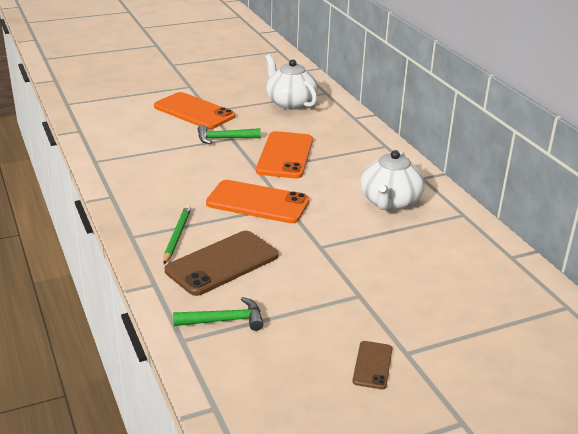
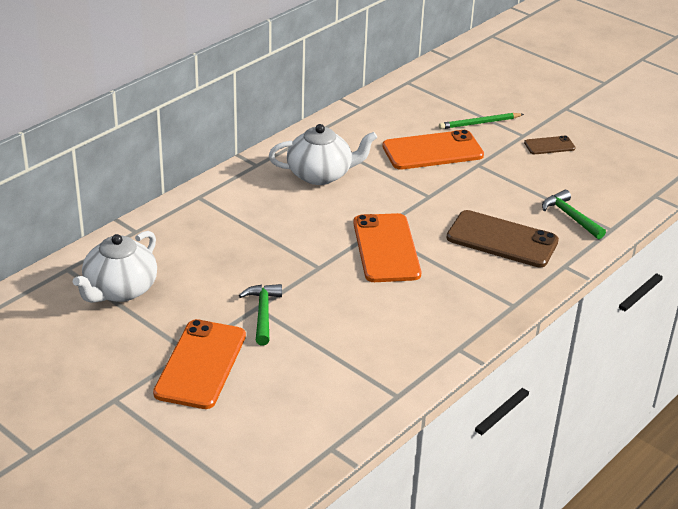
camera: 115 degrees left, 5 degrees up
green pencil [163,205,191,264] -> green pencil moved to [439,113,524,129]
green hammer [198,125,261,144] -> green hammer turned 150 degrees counterclockwise [239,284,282,345]
orange phone [256,131,313,179] -> orange phone moved to [382,130,484,170]

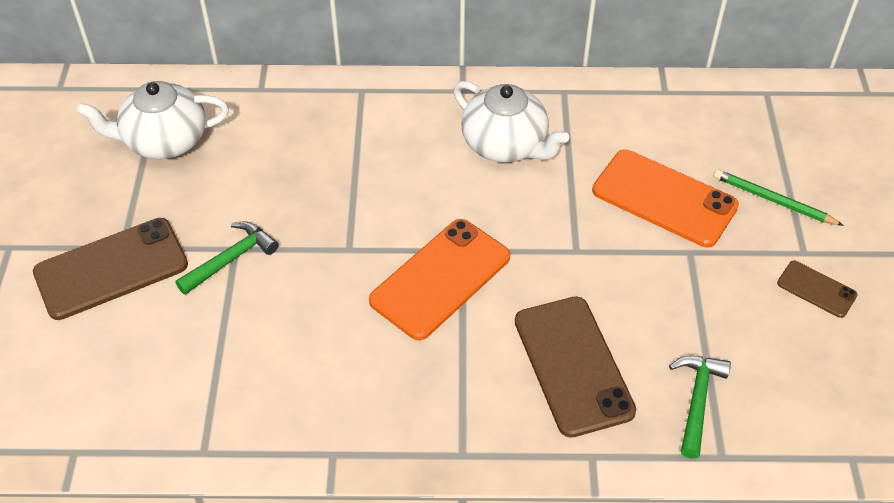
camera: 50 degrees right, 15 degrees up
orange phone [153,319,246,409] -> brown phone [33,218,188,320]

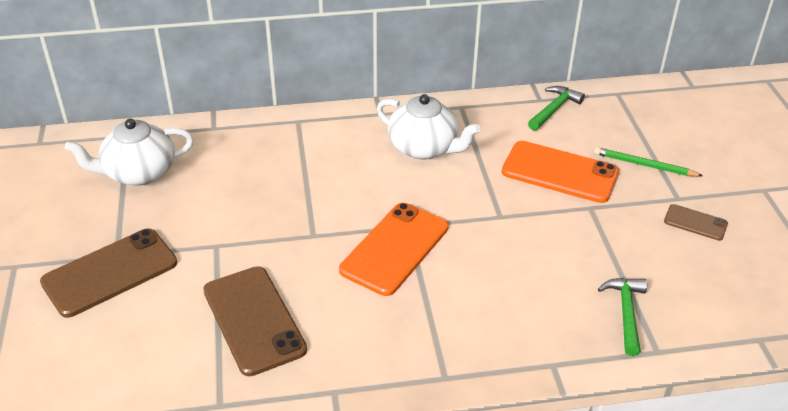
camera: 10 degrees left, 10 degrees down
green hammer [175,221,279,295] -> green hammer moved to [528,86,585,131]
brown phone [515,297,636,438] -> brown phone moved to [203,266,307,376]

